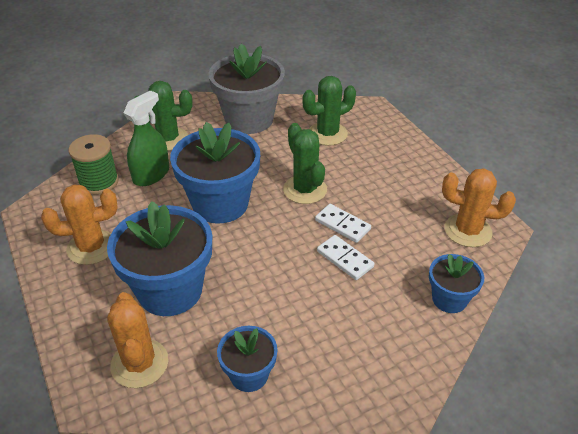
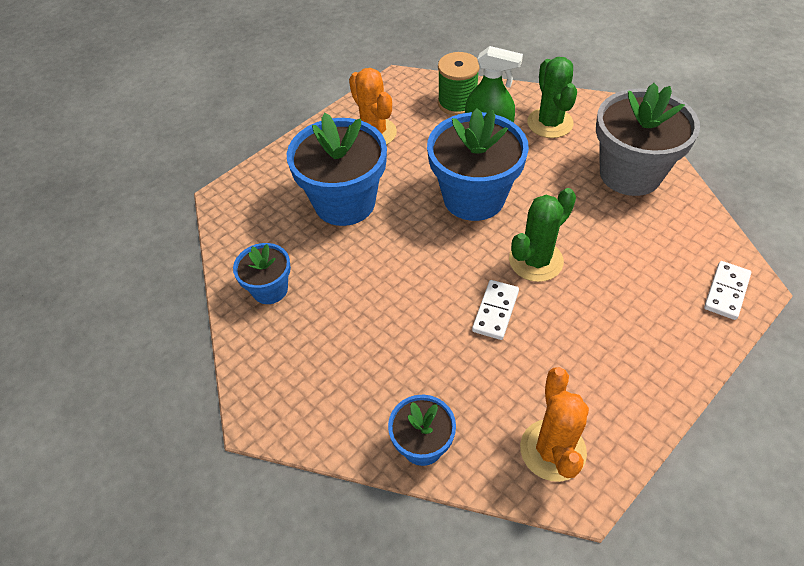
camera: 75 degrees right, 10 degrees up
orange cactus [107,292,168,388] -> none
green cactus [303,76,356,146] -> none
white domino [317,235,374,280] -> white domino moved to [704,261,751,320]

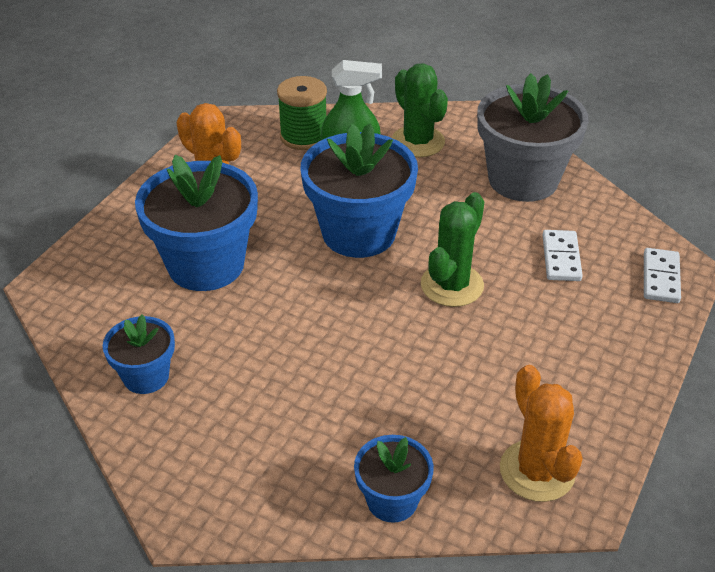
camera: 20 degrees left, 10 degrees down
white domino [472,280,519,340] -> white domino moved to [543,230,583,281]

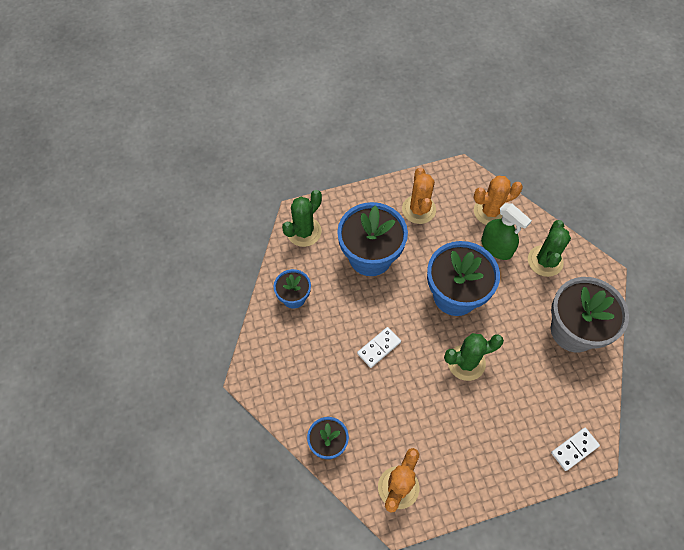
camera: 45 degrees right, 20 degrees up
green spool [277,76,327,150] -> orange cactus [474,176,523,225]
white domino [543,230,583,281] -> white domino moved to [357,327,401,368]
none -> green cactus [282,190,322,247]

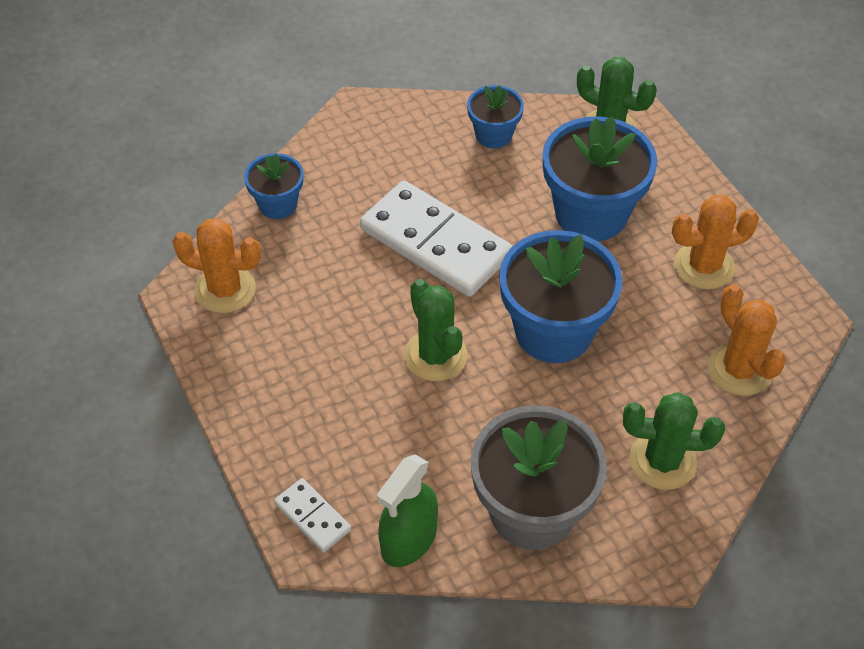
camera: 80 degrees right, 10 degrees down
white domino [357,327,401,368] -> white domino [360,180,512,297], size x2.15
green spray bottle [481,203,532,260] -> green spray bottle moved to [377,454,438,567]

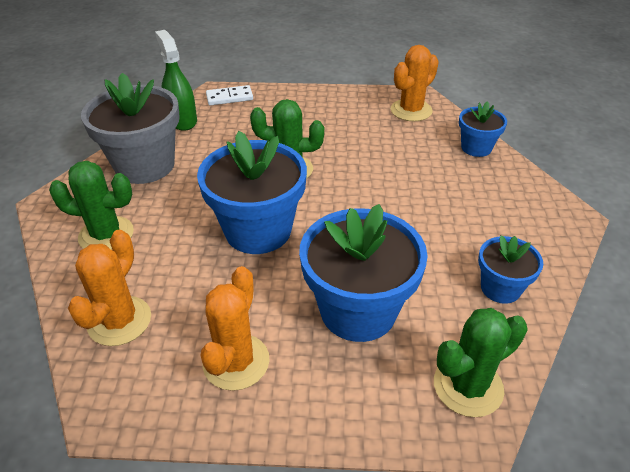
camera: 120 degrees right, 10 degrees down
white domino [360,180,512,297] -> none
green cactus [623,392,725,490] -> green cactus turned 60 degrees clockwise [49,161,134,250]
orange cactus [708,284,786,396] -> orange cactus turned 75 degrees counterclockwise [68,230,151,346]

